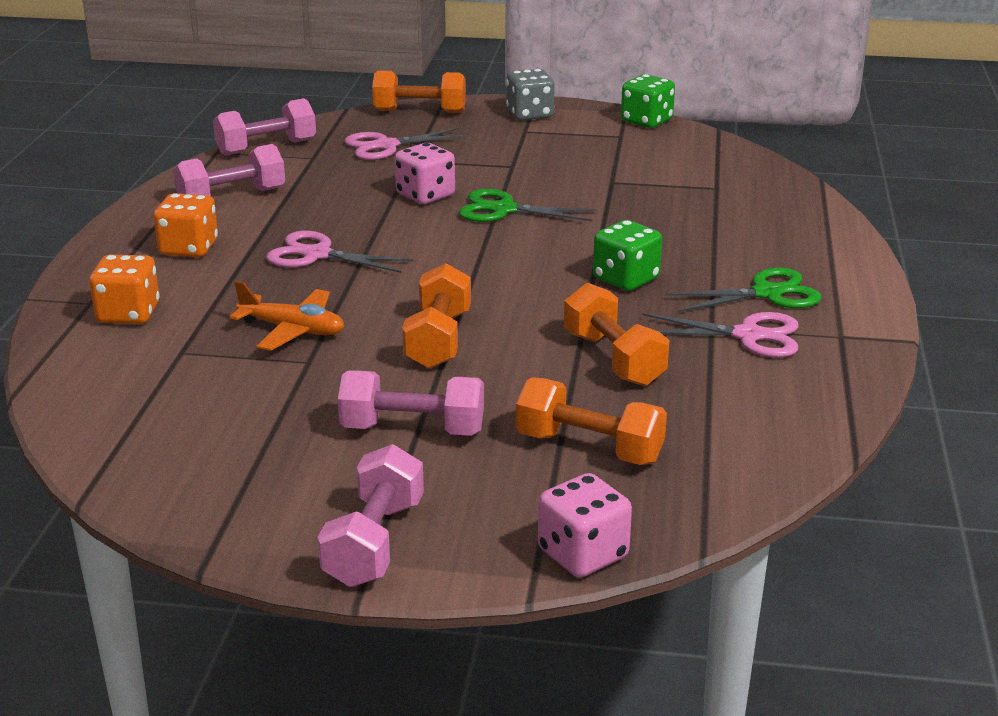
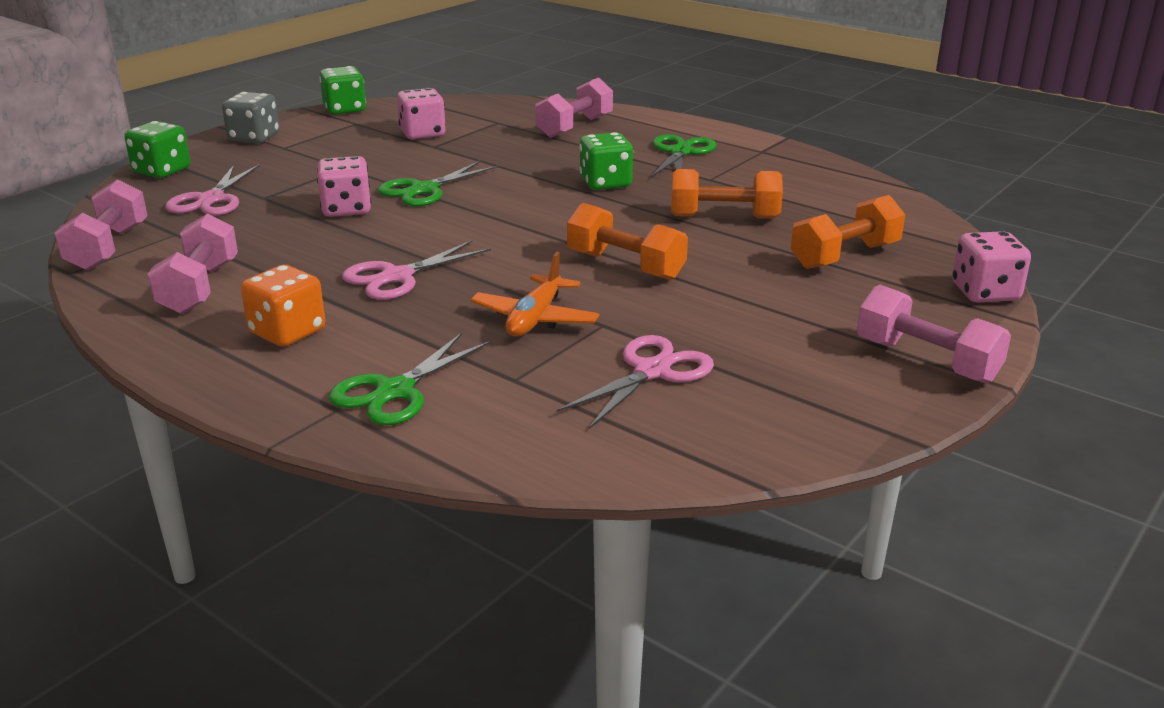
camera: 60 degrees left, 0 degrees up
orange dice [89,255,159,324] -> green scissors [329,333,491,425]
orange plane [230,281,344,351] -> orange plane turned 150 degrees clockwise [470,252,600,337]
pink dumbbell [338,370,484,436] -> pink dumbbell moved to [535,77,613,138]
orange dumbbell [372,71,466,113] -> green dice [124,121,190,178]
pink scissors [642,312,798,358] -> pink scissors moved to [557,335,714,429]
none -> pink dice [397,88,446,139]

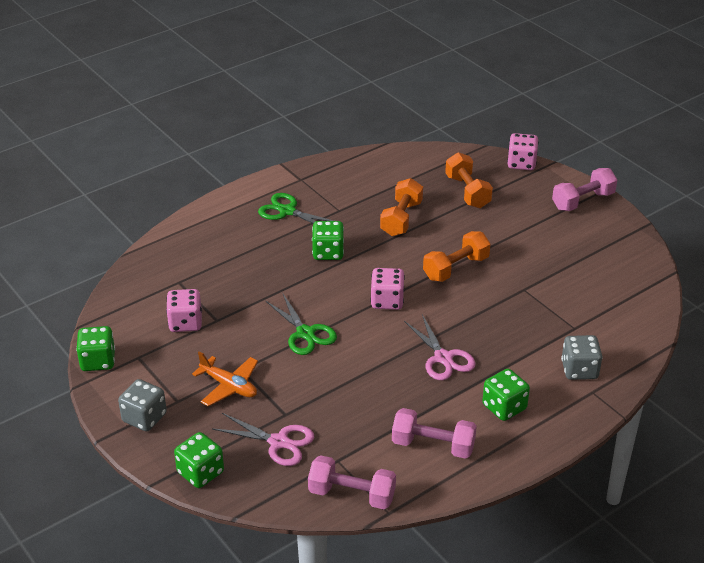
camera: 75 degrees left, 10 degrees up
orange dice [241,265,325,346] -> green dice [482,369,530,421]
pink dice [317,156,371,217] -> pink dice moved to [370,268,405,310]
green scissors [329,333,491,425] -> grey dice [561,335,603,380]
orange plane [470,252,600,337] -> orange plane moved to [192,351,258,406]
pink dumbbell [535,77,613,138] -> none
pink scissors [557,335,714,429] -> none

